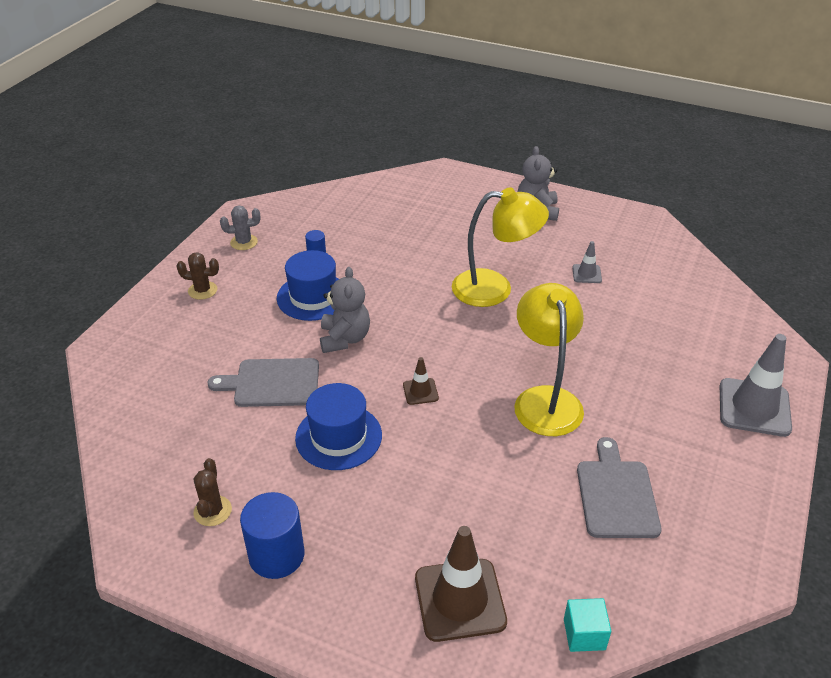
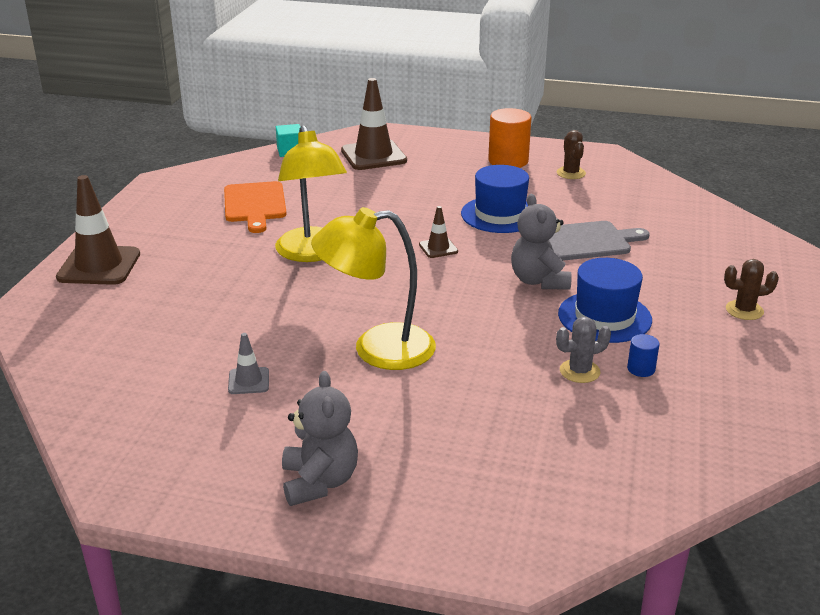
camera: 170 degrees right, 10 degrees down
grey cactus [220,205,260,250] -> grey cactus moved to [556,317,611,383]
blue cylinder [240,492,305,579] -> orange cylinder [488,108,532,168]
grey cutting board [577,437,662,538] -> orange cutting board [224,181,286,233]
grey traffic cone [720,334,792,437] -> brown traffic cone [56,175,140,285]

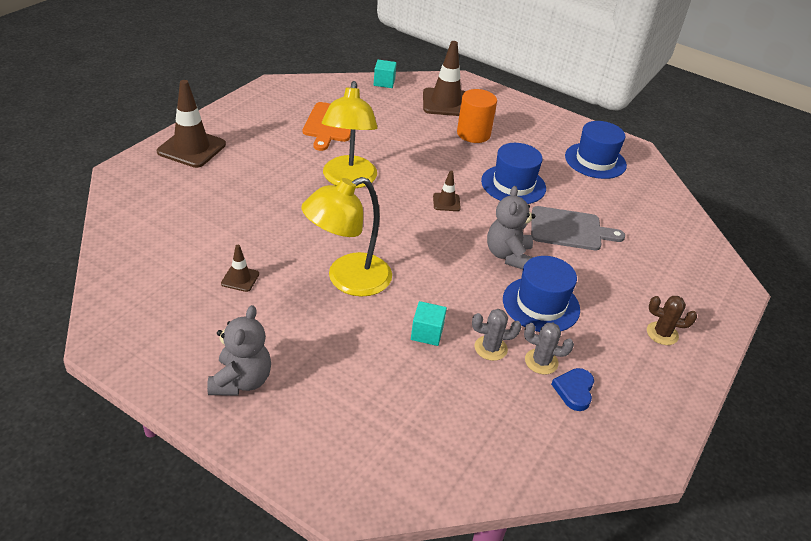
camera: 15 degrees right, 10 degrees up
grey traffic cone [228,333,269,394] -> brown traffic cone [221,245,259,292]
yellow lamp [311,207,436,370] -> yellow lamp turned 45 degrees counterclockwise [302,177,392,297]
orange cylinder [488,108,532,168] -> orange cylinder moved to [457,89,497,143]
brown cactus [557,130,586,179] -> blue hat [565,121,627,179]
blue cylinder [627,334,659,377] -> grey cactus [524,323,574,374]
none -> turquoise cube [411,301,447,346]
none -> blue heart [551,368,594,411]

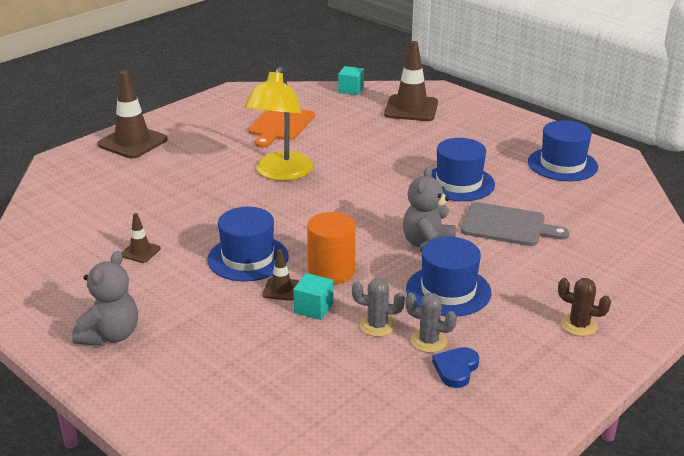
camera: 15 degrees right, 10 degrees down
yellow lamp [302,177,392,297] -> blue hat [207,207,289,281]
brown traffic cone [433,171,461,211] -> brown traffic cone moved to [262,249,299,301]
orange cylinder [457,89,497,143] -> orange cylinder moved to [307,212,355,285]

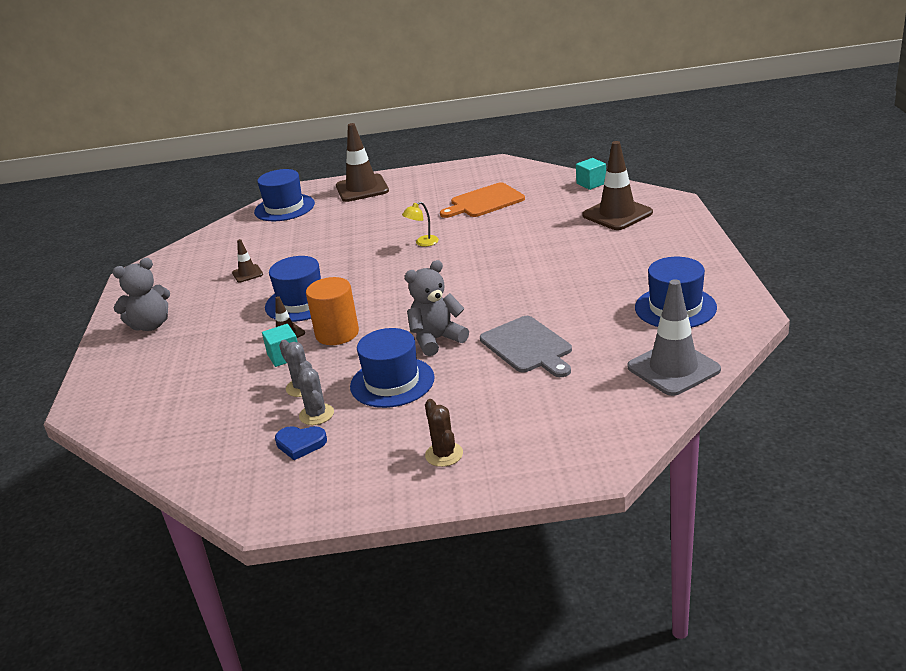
camera: 45 degrees right, 0 degrees up
yellow lamp [244,67,313,181] -> yellow lamp [402,202,439,247], size x0.42
blue hat [431,138,495,201] -> blue hat moved to [254,169,315,221]
blue heart [432,347,479,388] -> blue heart turned 150 degrees counterclockwise [275,426,327,460]
none -> grey traffic cone [628,279,721,396]

